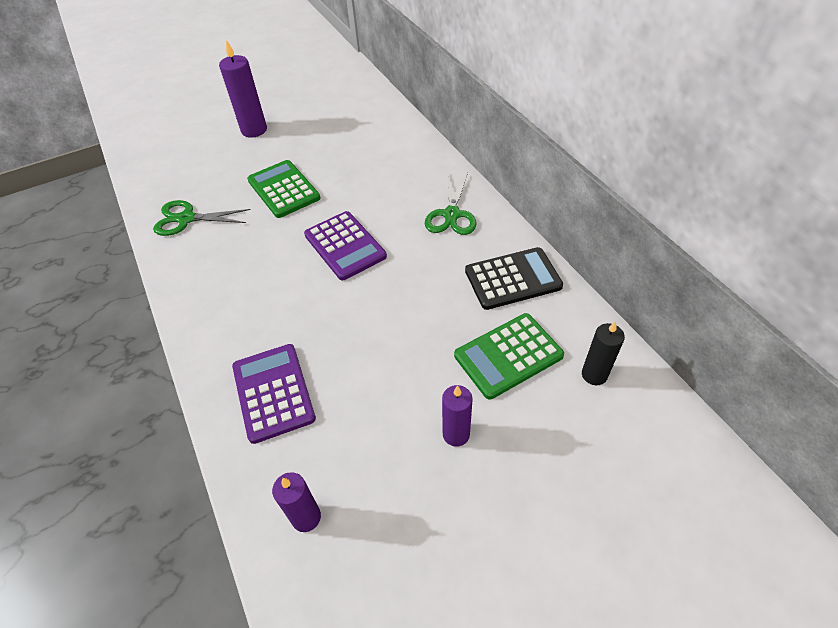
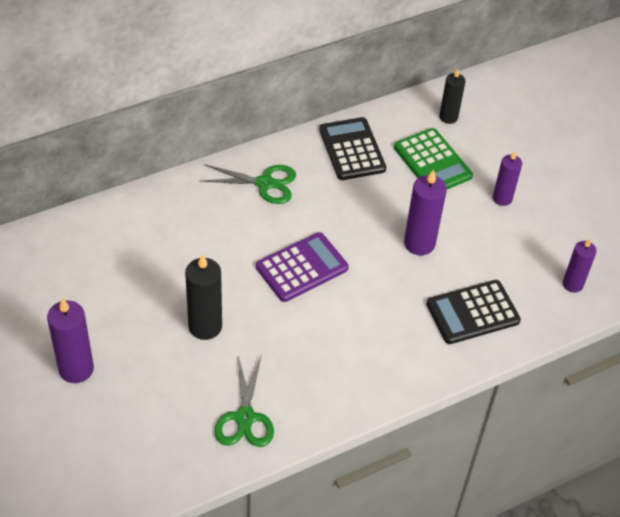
camera: 95 degrees left, 0 degrees up
purple calculator [232,344,316,444] -> black calculator [426,280,521,344]
green calculator [247,160,320,218] -> black candle [185,254,222,340]
none -> purple candle [404,169,447,255]

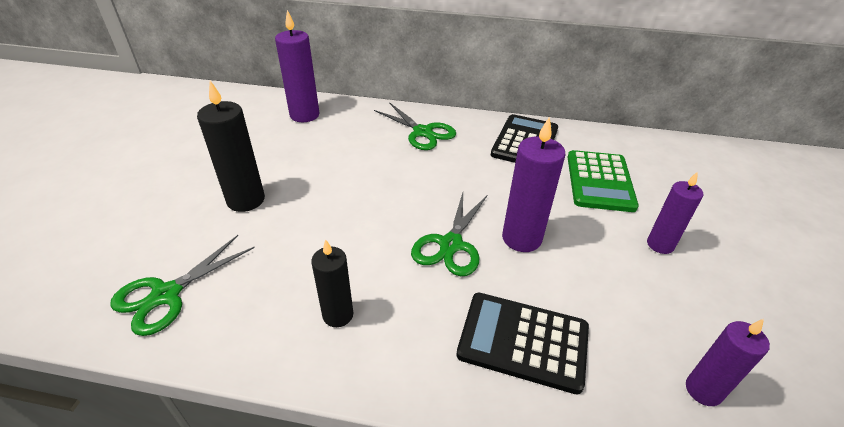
camera: 40 degrees right, 10 degrees down
purple candle [47,298,94,383] -> purple candle moved to [275,10,319,122]
purple calculator [256,232,349,302] -> none
black candle [439,69,465,124] -> black candle moved to [311,239,353,327]
none -> green scissors [411,193,487,276]

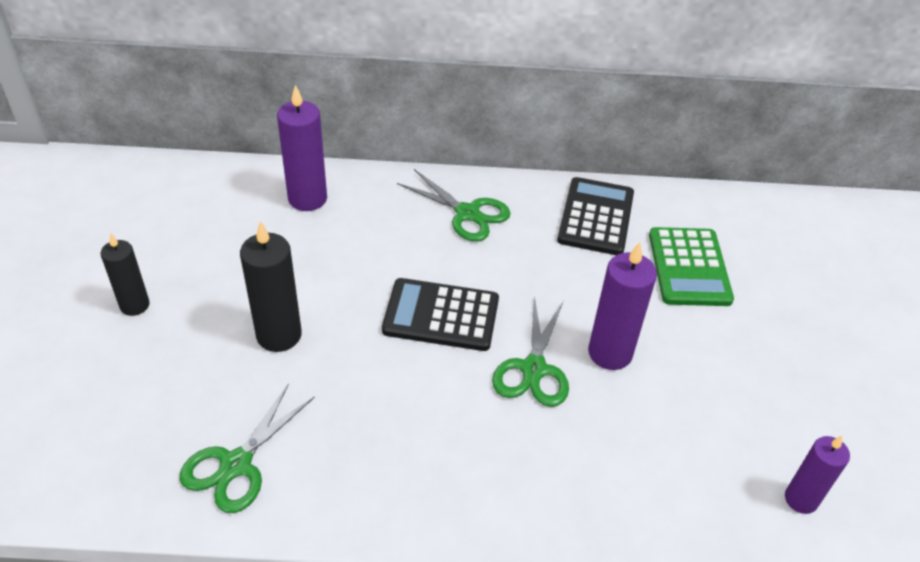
camera: 10 degrees left, 5 degrees up
black candle [311,239,353,327] -> black candle moved to [101,233,150,316]
black calculator [456,293,589,395] -> black calculator moved to [382,278,499,351]
purple candle [647,171,704,254] -> none

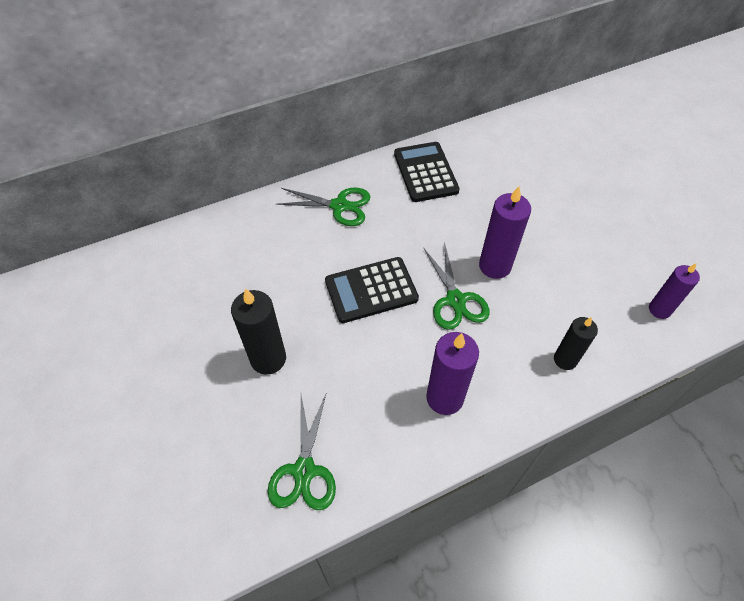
camera: 25 degrees left, 10 degrees up
black candle [101,233,150,316] -> black candle moved to [554,317,598,370]
purple candle [277,85,327,211] -> purple candle moved to [426,332,479,415]
green calculator [649,227,734,306] -> none

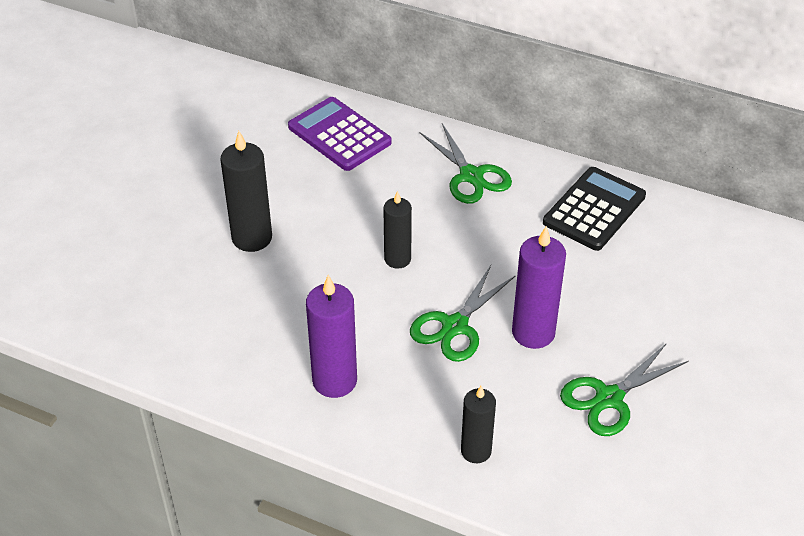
camera: 50 degrees right, 10 degrees down
green scissors [268,394,336,510] -> green scissors moved to [560,343,689,436]
black calculator [325,257,419,323] -> black candle [383,191,412,269]
purple candle [649,263,700,319] -> none
none -> purple calculator [288,97,392,171]

